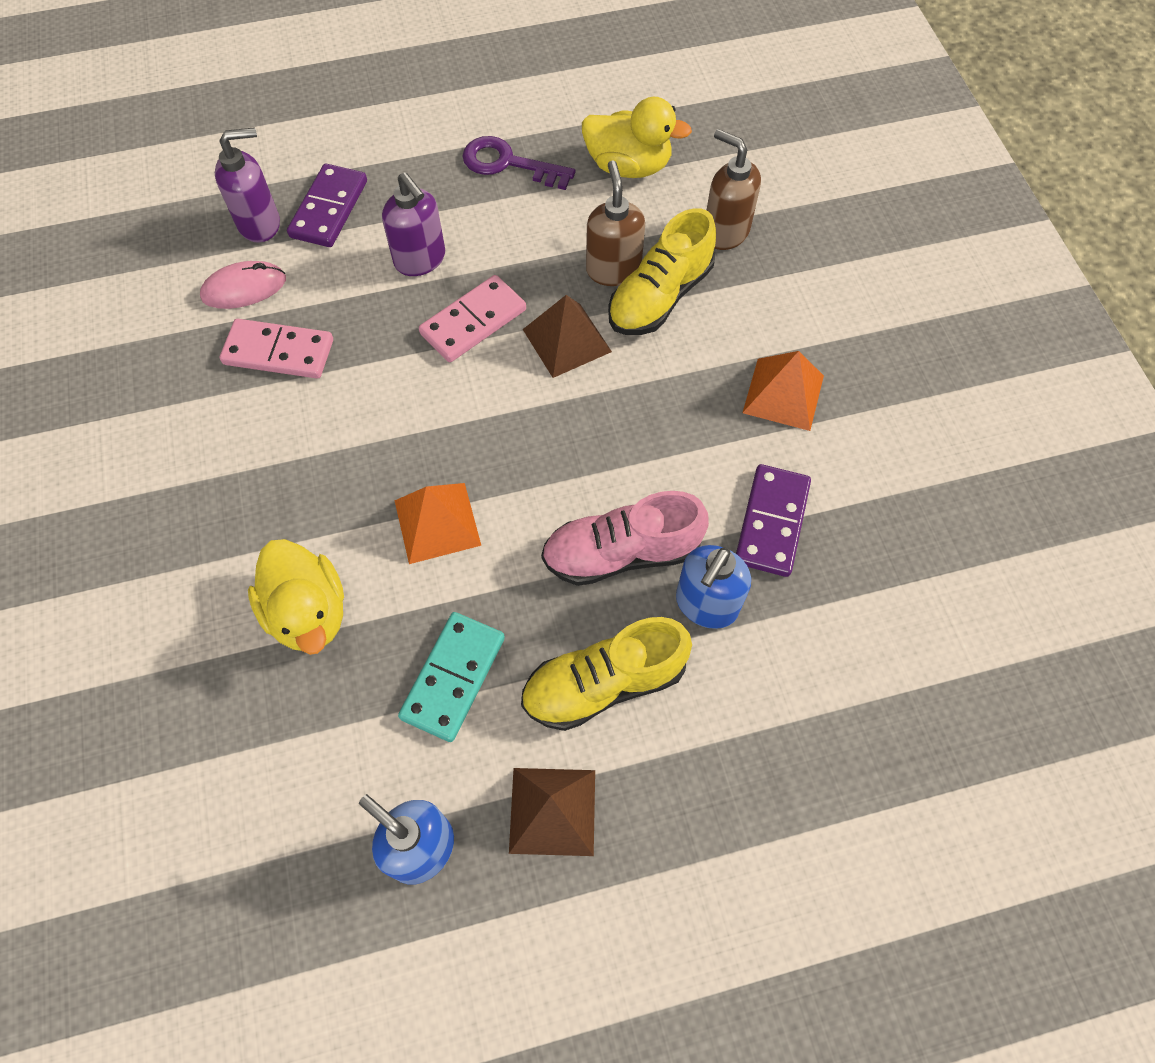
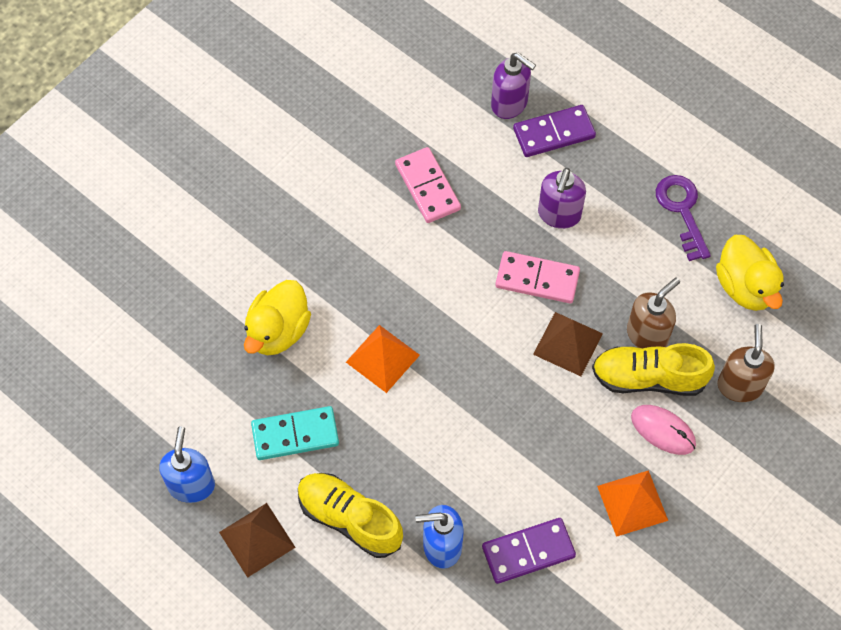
camera: 55 degrees right, 0 degrees up
pink mouse [200,261,286,309] -> pink mouse moved to [631,405,696,455]
pink shoe [541,491,709,586] -> none

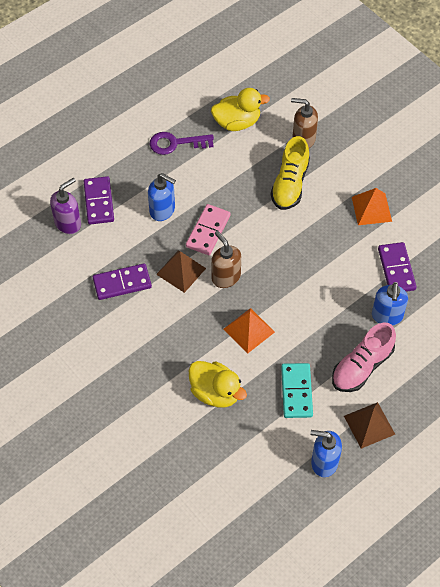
camera: 80 degrees left, 5 degrees down
yellow shoe [298,473,403,558] -> pink shoe [332,323,396,392]
pink domino [395,147,461,223] -> purple domino [93,263,152,300]
brown pyramid [533,312,603,376] -> brown pyramid moved to [156,250,206,293]
purple soap dispenser [538,168,586,229] -> blue soap dispenser [148,173,176,221]
brown soap dispenser [627,277,680,348] -> brown soap dispenser moved to [211,231,241,288]
pink mouse [631,405,696,455] -> none

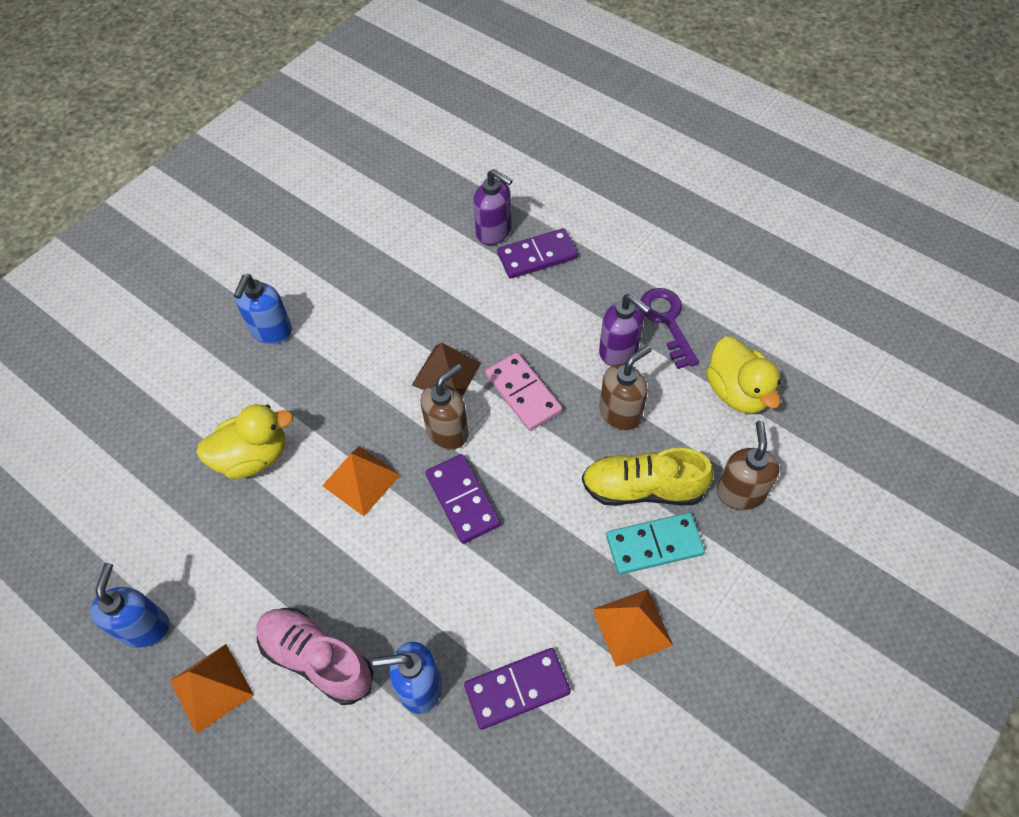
camera: 80 degrees right, 0 degrees up
purple domino [93,263,152,300] -> purple domino moved to [425,454,500,544]
blue soap dispenser [148,173,176,221] -> blue soap dispenser moved to [234,274,292,344]
pink domino [186,204,231,255] -> pink domino turned 45 degrees clockwise [485,352,562,431]
yellow duck [189,361,247,408] -> yellow duck turned 135 degrees counterclockwise [196,404,293,479]
turquoise domino [281,363,313,418] -> turquoise domino moved to [606,512,705,575]
brown pyramid [344,402,395,449] -> orange pyramid [170,644,254,734]
none -> purple soap dispenser [599,293,651,366]
none -> brown soap dispenser [599,345,652,431]

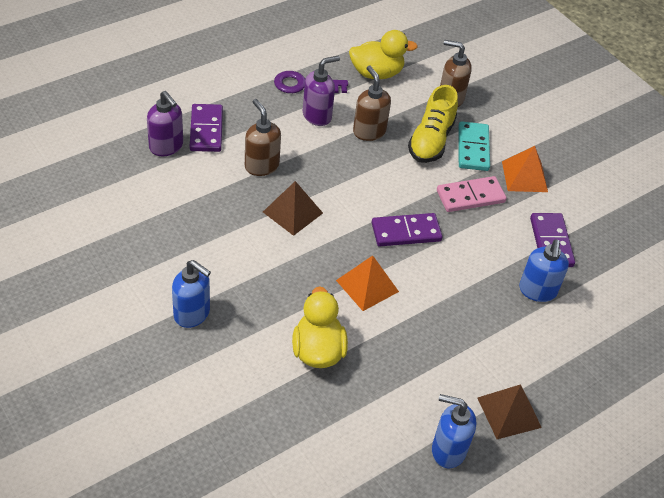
camera: 80 degrees left, 10 degrees down
orange pyramid [170,644,254,734] -> brown pyramid [477,384,542,439]
pink shoe [257,608,373,705] -> none
brown soap dispenser [420,364,469,450] -> brown soap dispenser moved to [245,99,281,176]
purple soap dispenser [473,169,513,245] -> purple soap dispenser turned 90 degrees clockwise [147,91,183,156]
pink domino [485,352,562,431] -> pink domino moved to [437,176,507,212]

